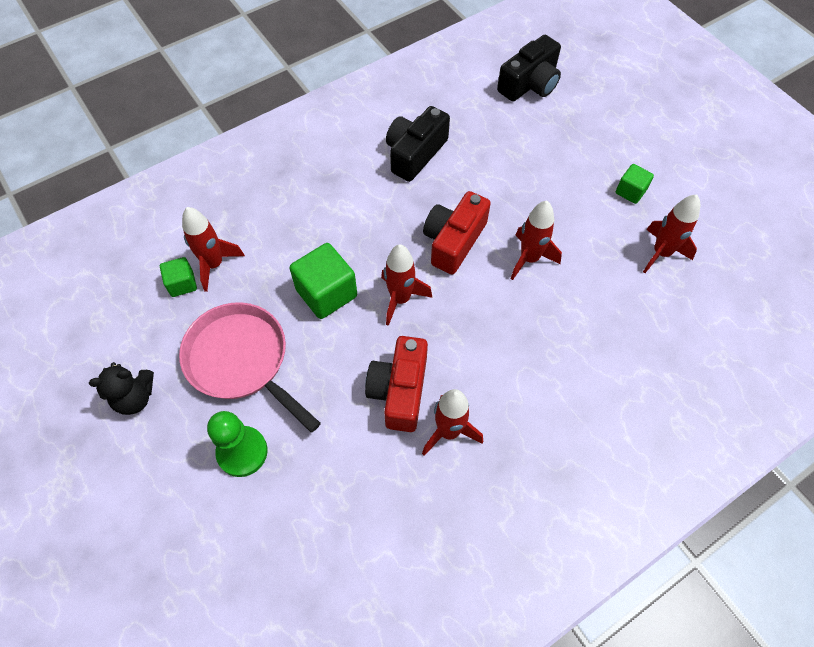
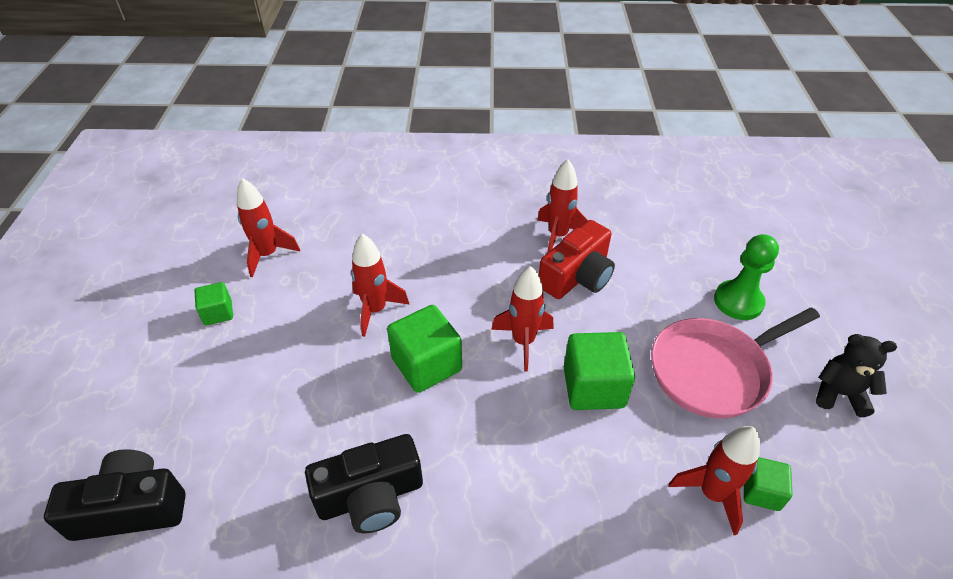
camera: 145 degrees left, 15 degrees down
pink pan [179,302,321,433] -> pink pan turned 75 degrees clockwise [651,307,820,419]
red camera [423,191,491,275] -> green cube [387,305,462,393]

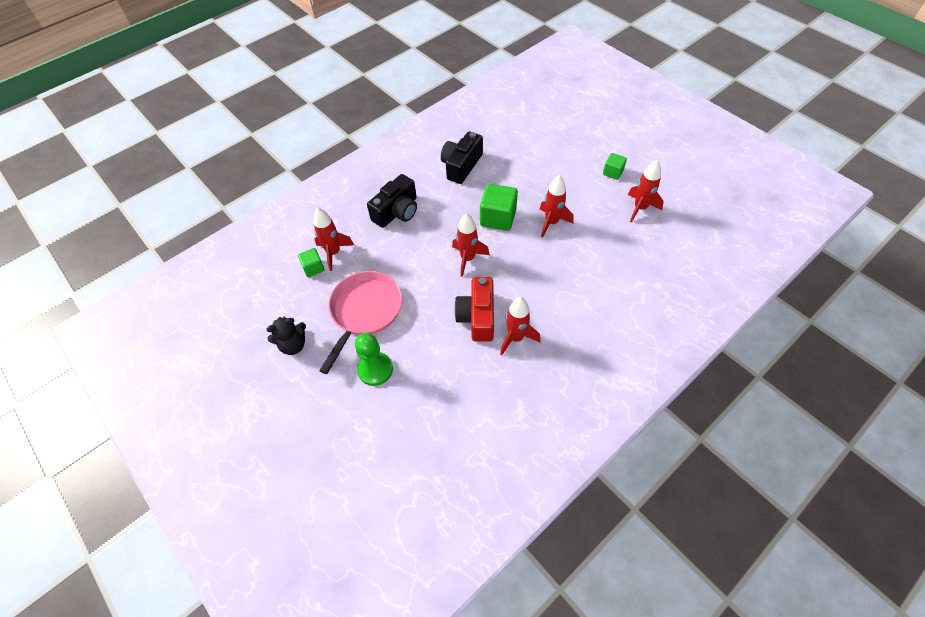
camera: 140 degrees right, 10 degrees up
black camera [44,449,186,541] -> black camera moved to [367,174,417,228]
green cube [564,332,635,410] -> none

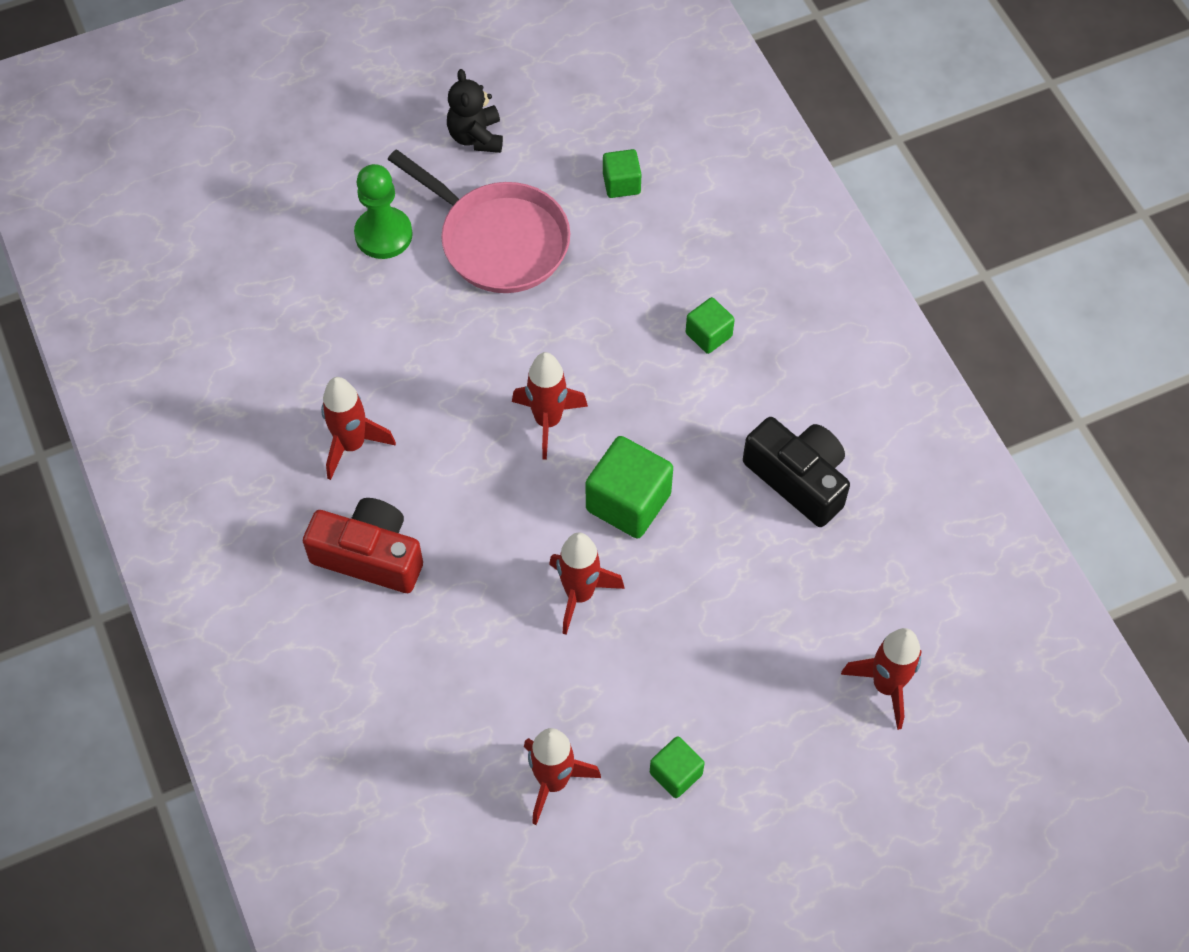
camera: 105 degrees right, 5 degrees up
red rocket [314,207,354,271] -> red rocket moved to [841,628,922,730]
black camera [367,174,417,228] -> green cube [686,297,735,354]
red camera [454,277,494,342] -> red camera moved to [303,498,423,593]

